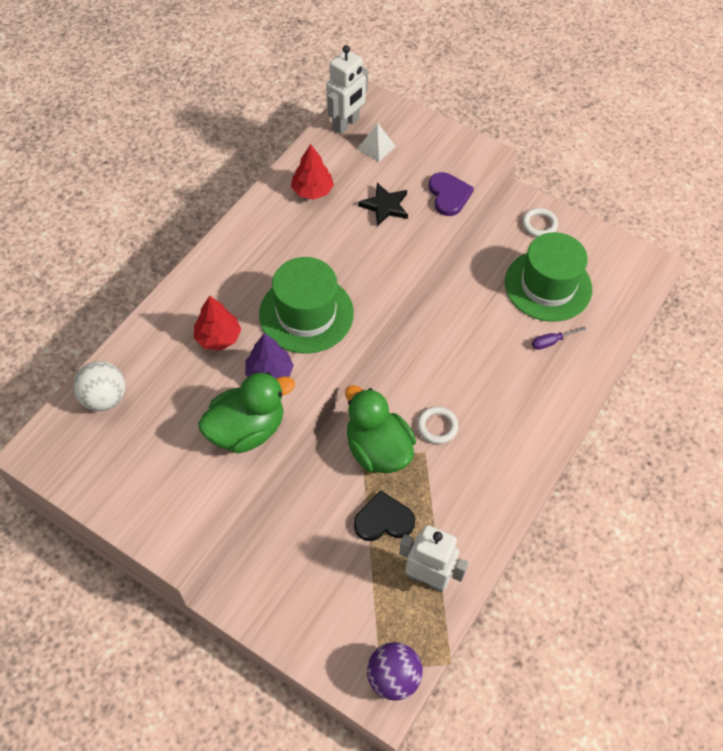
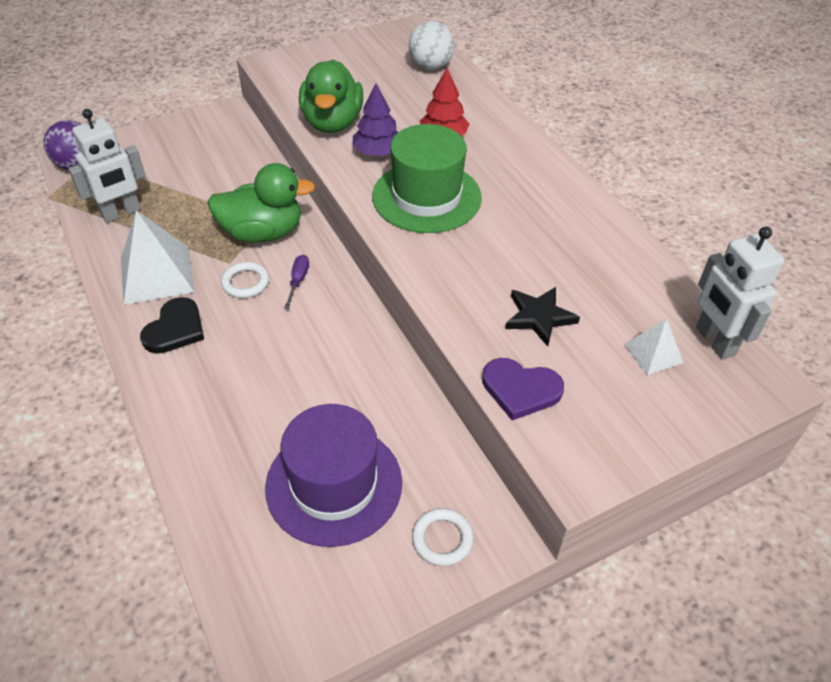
camera: 120 degrees right, 10 degrees down
red tree [291,144,334,200] -> none
black heart [354,490,415,541] -> black heart moved to [140,297,204,354]
green hat [505,232,592,322] -> purple hat [265,404,402,547]
purple screwdriver [532,326,586,350] -> purple screwdriver moved to [284,255,309,309]
none -> white pyramid [121,210,195,305]

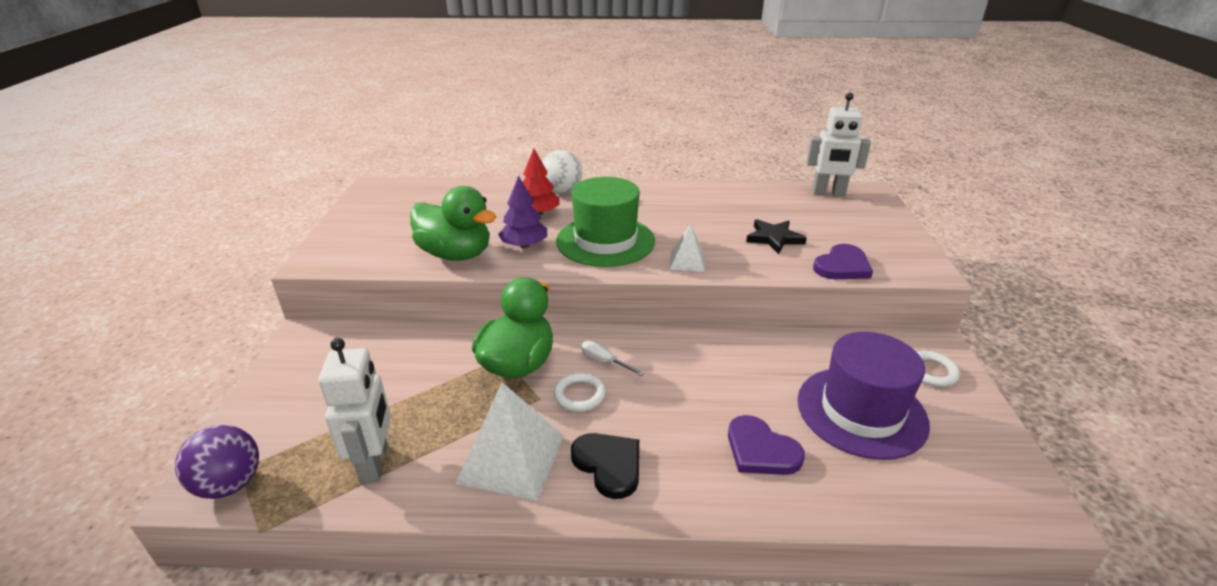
camera: 60 degrees left, 15 degrees down
purple screwdriver [284,255,309,309] -> white screwdriver [581,341,644,376]
white ball [409,21,454,70] -> white ball moved to [542,150,582,194]
white pyramid [623,318,684,375] -> white pyramid moved to [670,224,705,272]
none -> purple heart [728,415,805,475]

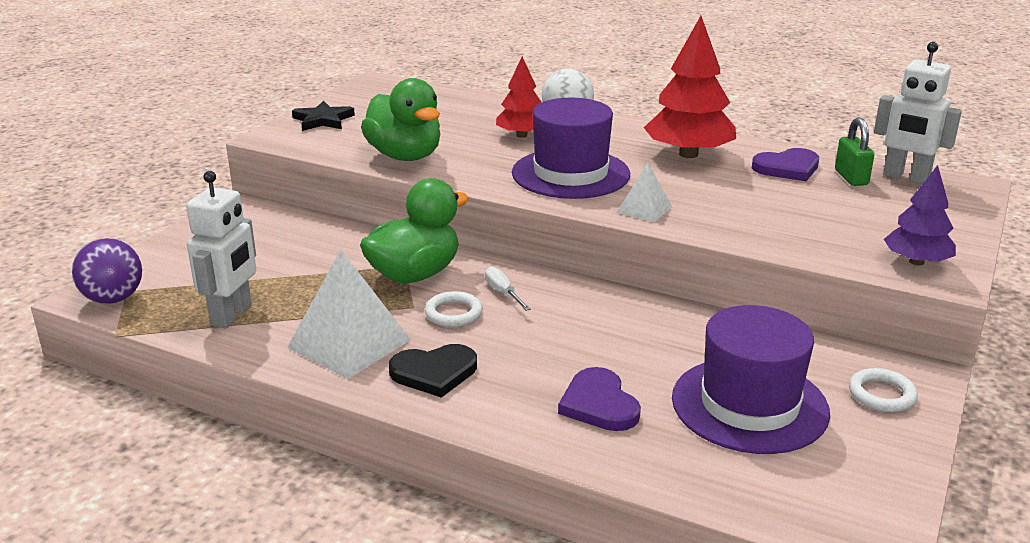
camera: 25 degrees right, 5 degrees down
purple tree [498,176,547,248] -> purple tree moved to [884,165,956,265]
green hat [556,177,655,267] -> purple hat [512,98,630,199]
black heart [571,433,639,499] -> black heart turned 90 degrees clockwise [389,344,477,398]
black star [746,219,807,254] -> black star moved to [292,101,355,131]
purple heart [813,244,873,279] -> purple heart moved to [752,148,819,181]
none -> red tree [644,16,736,158]
none -> green padlock [835,117,874,186]

